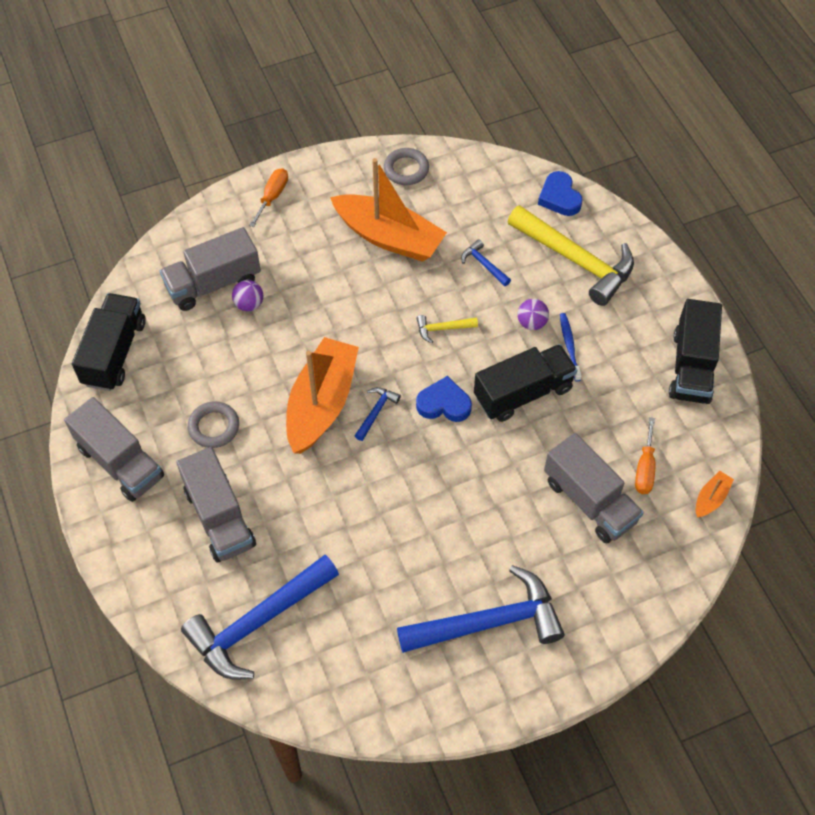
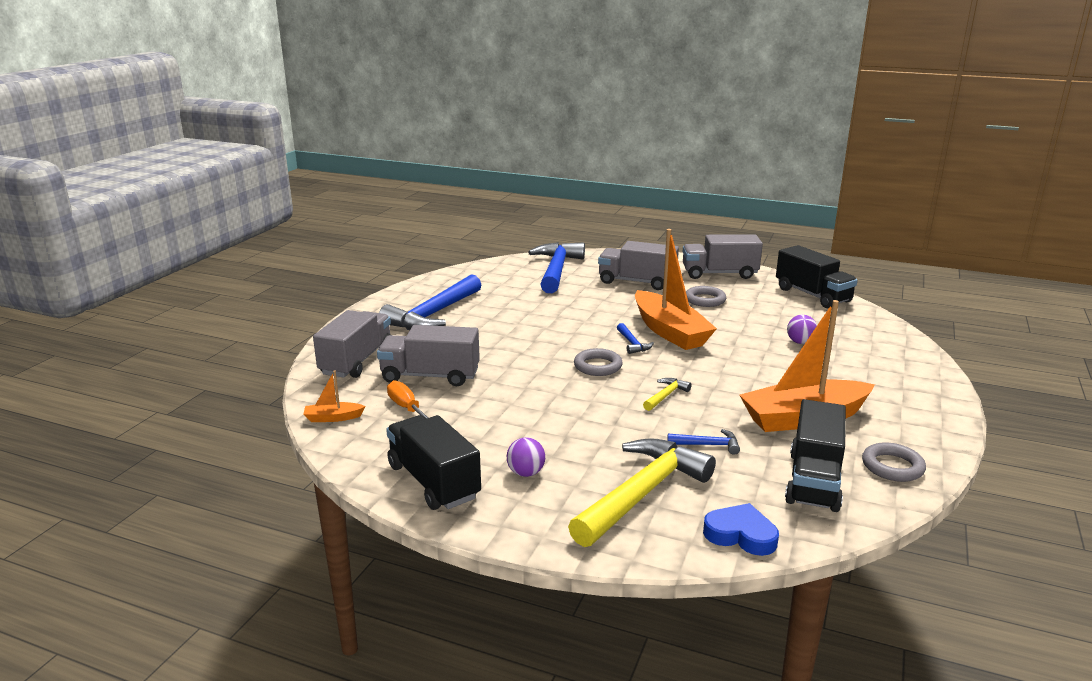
camera: 135 degrees right, 35 degrees down
grey truck [160,227,261,311] -> grey truck moved to [313,310,391,378]
orange screwdriver [249,168,288,227] -> none
blue heart [416,376,472,422] -> grey ring [574,348,623,376]
black truck [474,344,577,422] -> black truck moved to [785,399,846,512]
yellow hammer [508,205,634,306] -> yellow hammer turned 135 degrees clockwise [568,438,716,547]
purple ball [518,299,549,330] -> purple ball moved to [507,437,545,477]
blue toothbrush [560,313,582,381] -> none
orange boat [696,471,734,518] -> orange boat turned 90 degrees clockwise [303,370,365,422]

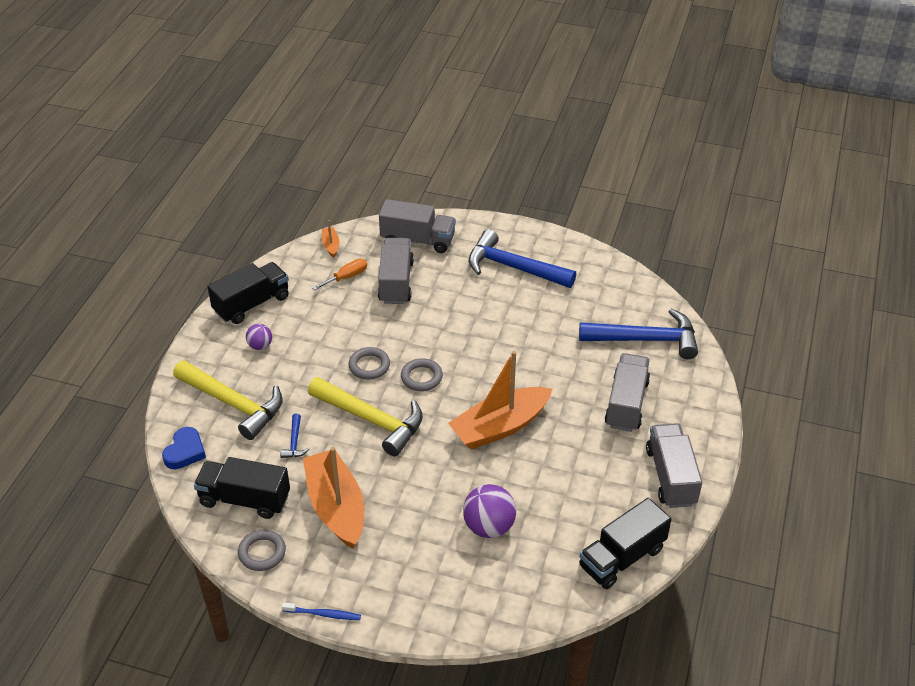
camera: 85 degrees right, 20 degrees up
blue hammer [617,323,654,354] -> none
yellow hammer [643,378,692,411] -> yellow hammer [308,377,423,456], size x2.34
grey ring [686,286,726,307] -> grey ring moved to [348,347,390,379]
purple ball [787,315,817,344] -> purple ball [463,484,516,538], size x1.76
none -> blue toothbrush [282,602,361,620]

